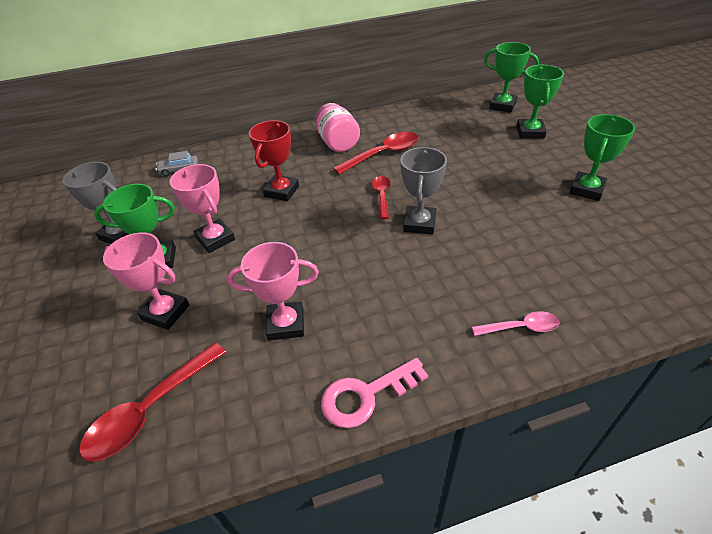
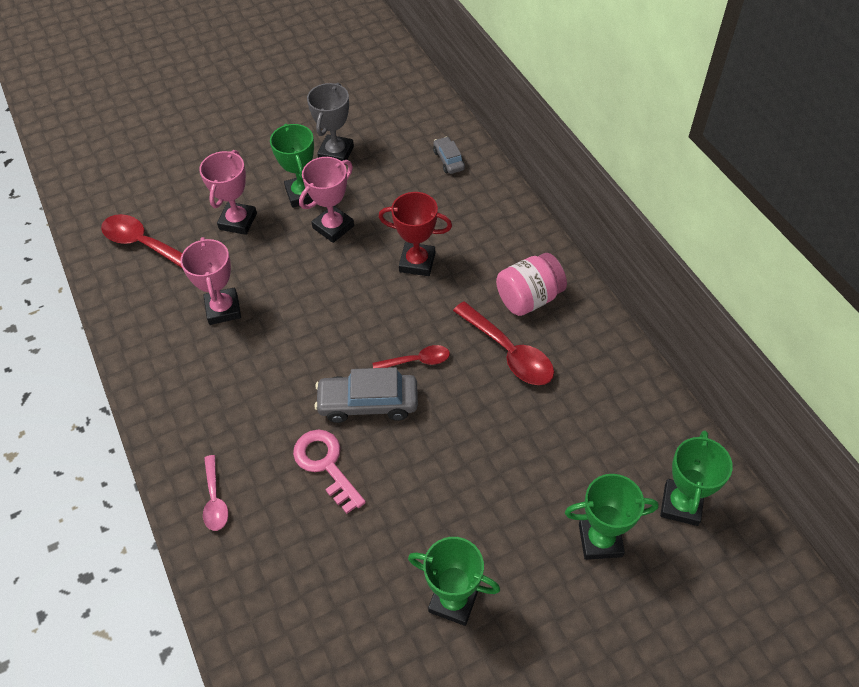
camera: 80 degrees right, 10 degrees up
pink key [321,358,428,428] -> pink key moved to [293,430,366,514]
grey trophy [400,147,447,235] -> grey car [314,367,418,423]

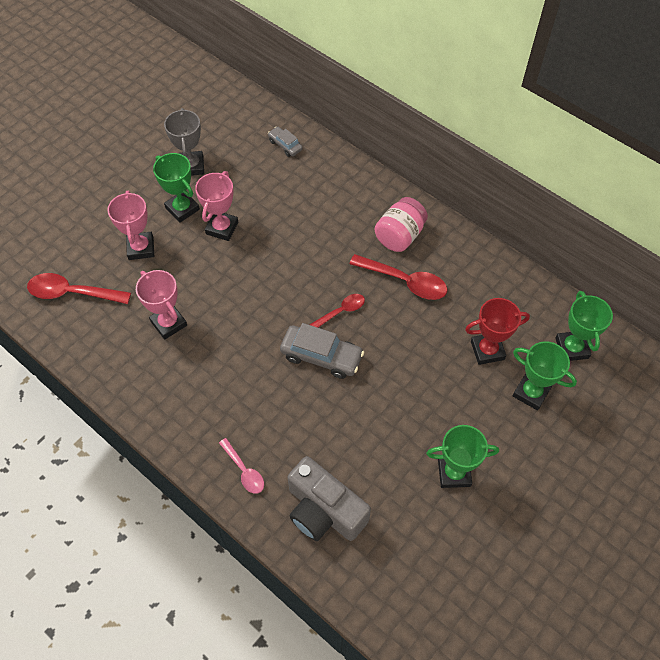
camera: 25 degrees left, 5 degrees up
pink key [293,430,366,514] -> none
grey car [314,367,418,423] -> grey car turned 135 degrees counterclockwise [280,323,364,379]
red trophy [379,192,452,276] -> red trophy moved to [465,298,530,365]
green trophy [565,474,659,560] -> green trophy turned 60 degrees clockwise [513,341,577,410]
none -> grey camera [288,456,371,541]

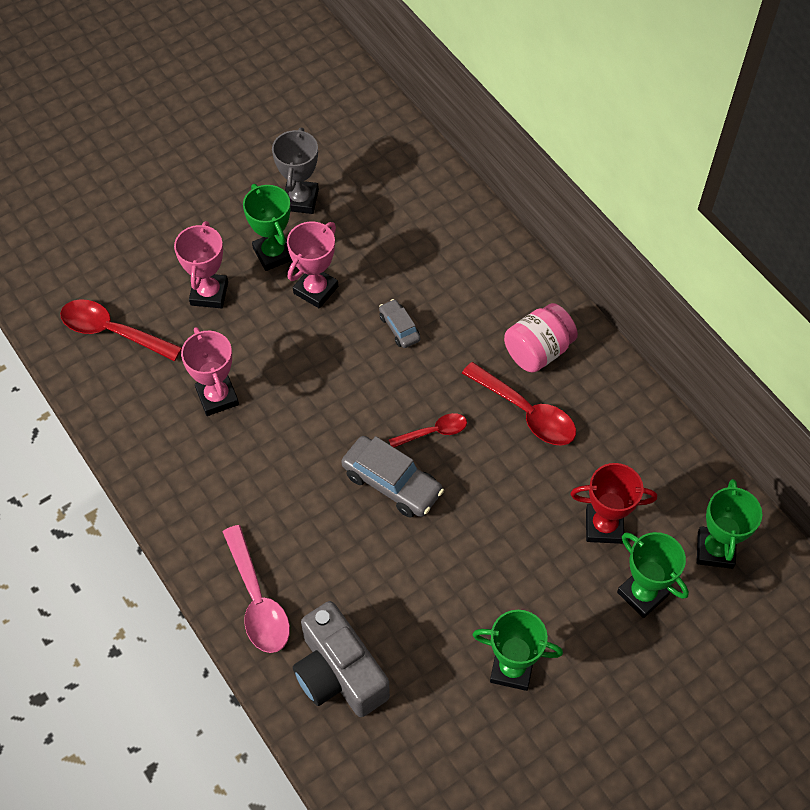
camera: 15 degrees right, 0 degrees up
pink spoon [219,438,264,494] -> pink spoon [222,525,290,653], size x1.68
grey car [268,126,303,157] -> grey car moved to [379,299,420,348]

